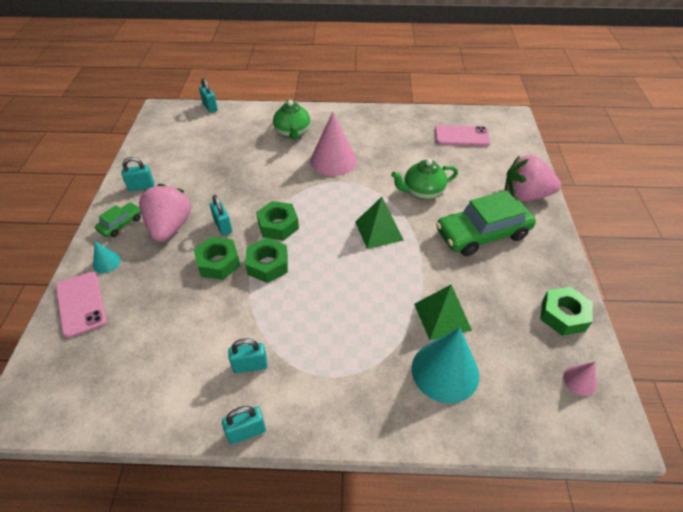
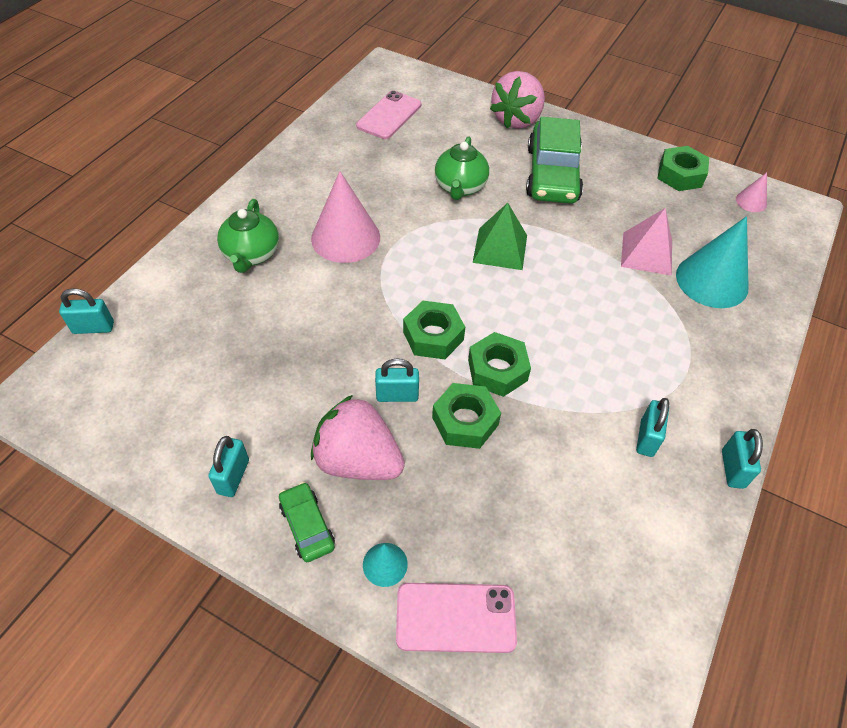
camera: 65 degrees left, 5 degrees up
green teapot [273,99,310,140] -> green teapot turned 75 degrees clockwise [217,199,279,273]
green pyramid [414,284,472,340] -> pink pyramid [621,208,672,276]

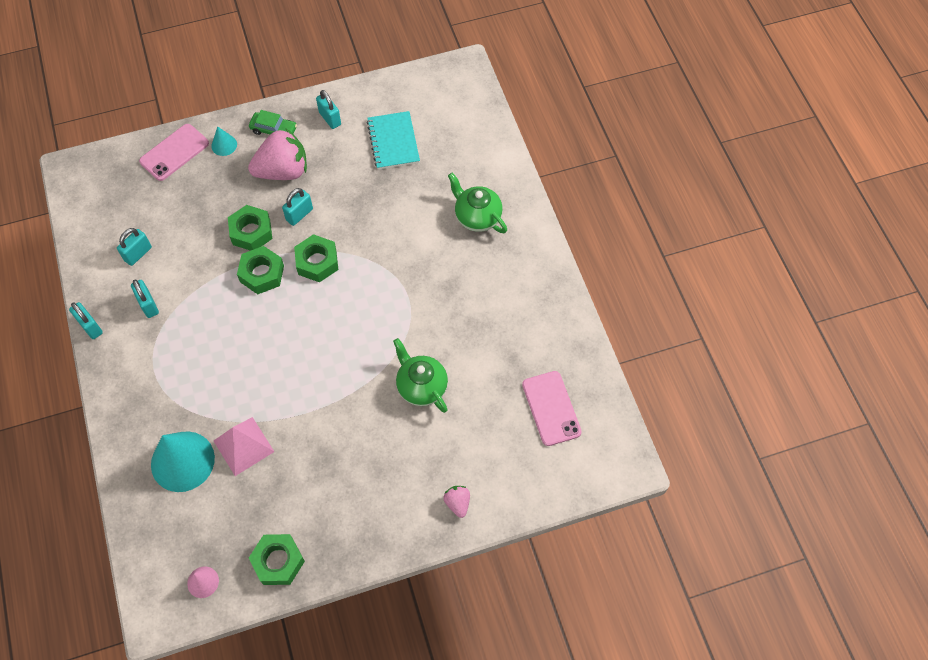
camera: 135 degrees right, 10 degrees up
turquoise padlock [59,288,114,334] -> turquoise padlock moved to [117,228,152,266]
pink cone [311,171,380,263] -> none
green pyramid [473,203,527,270] -> none
pink strawberry [490,71,545,129] -> pink strawberry [443,486,470,518], size x0.46
green car [526,117,583,204] -> none
none -> turquoise notebook [367,111,420,169]

